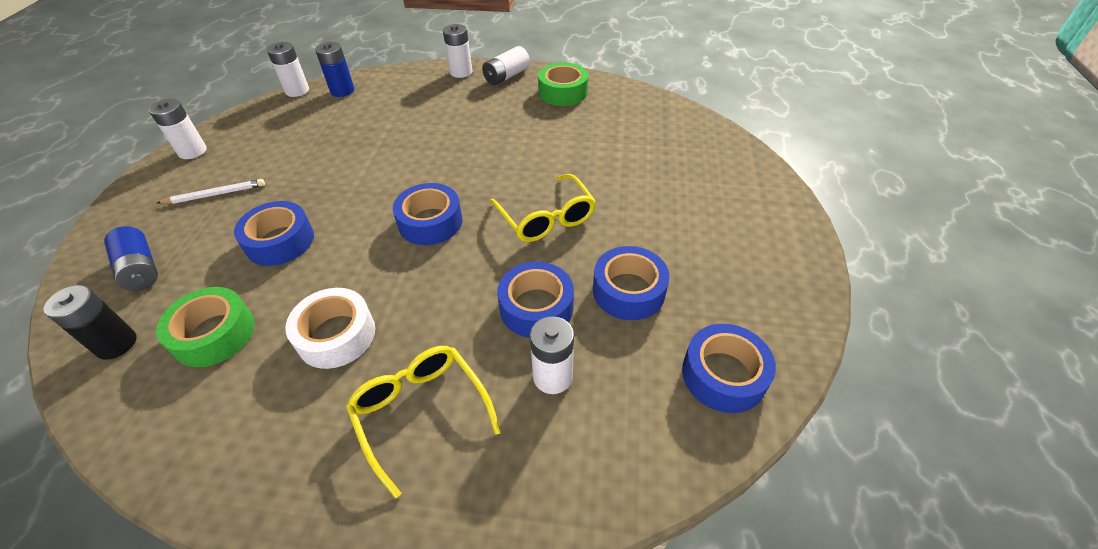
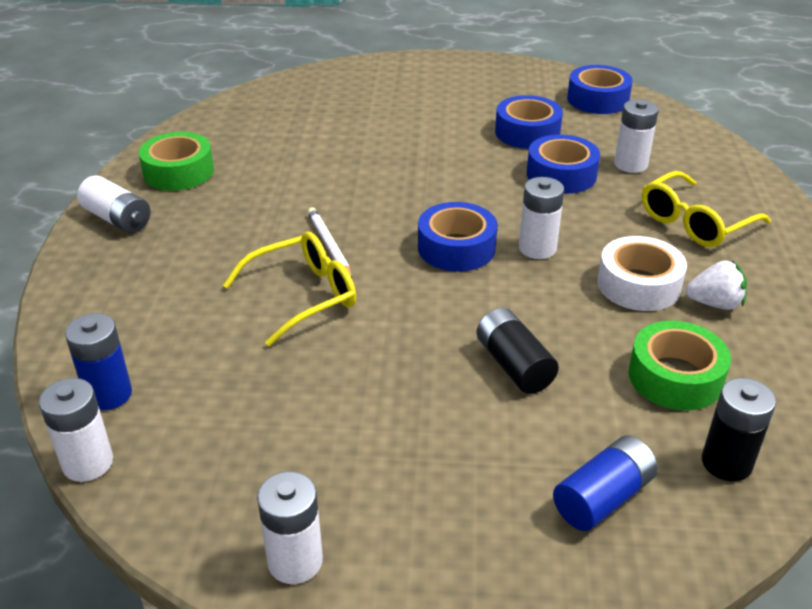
camera: 95 degrees left, 10 degrees down
white pencil [157,179,265,204] -> white pencil moved to [307,207,352,278]
blue tape [234,201,314,266] -> black battery [476,308,559,394]
white battery [443,24,472,78] -> white battery moved to [519,177,564,259]
yellow glasses [490,174,596,242] -> yellow glasses moved to [223,232,356,346]
none -> white strawberry [686,260,747,310]

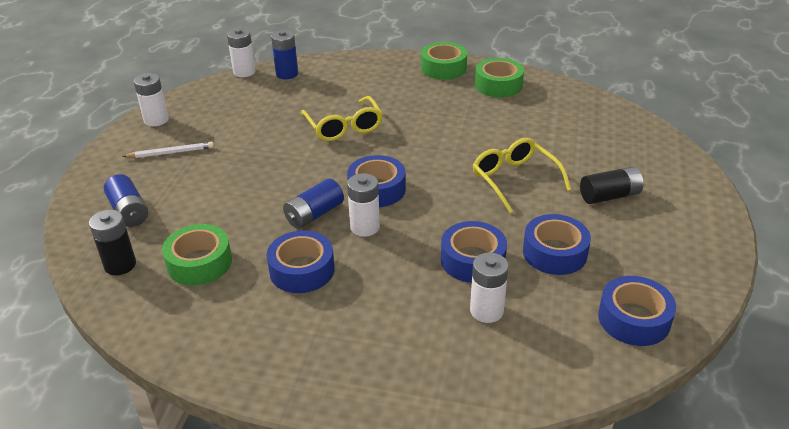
camera: 100 degrees right, 0 degrees up
white battery [77,175,151,233] -> green tape [421,42,467,80]
white pencil [307,207,352,278] -> white pencil moved to [122,142,214,158]
black battery [476,308,559,394] -> black battery moved to [580,166,643,204]
white tape [598,236,687,311] -> blue tape [267,230,334,293]
yellow glasses [642,171,771,247] -> yellow glasses moved to [473,138,571,213]
white strawberry [686,260,747,310] -> none
none -> blue battery [283,178,344,229]

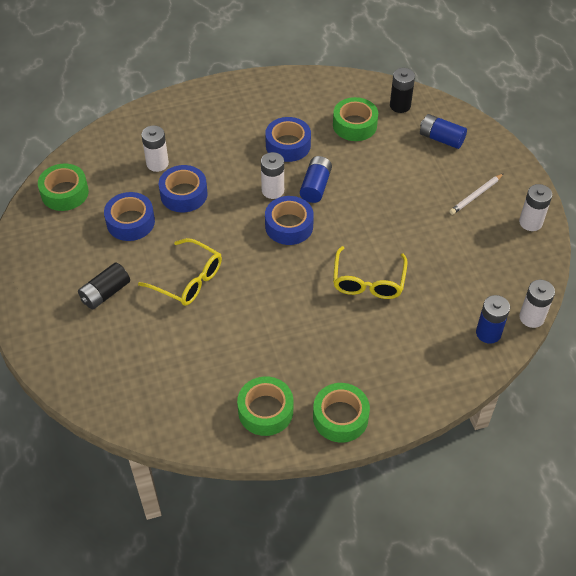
camera: 150 degrees right, 15 degrees up
yellow glasses [301,96,383,141] -> yellow glasses turned 120 degrees counterclockwise [333,246,408,299]
blue tape [598,276,676,346] -> green tape [38,163,89,211]

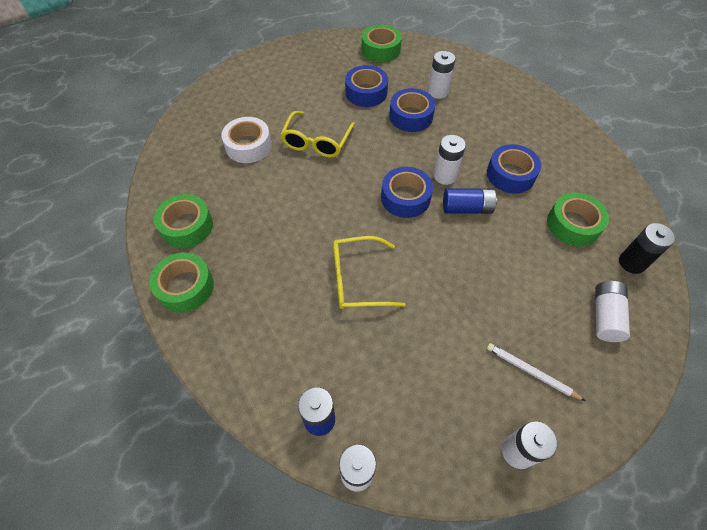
camera: 75 degrees right, 5 degrees up
black battery [78,263,130,310] -> none
blue battery [420,114,467,149] -> white battery [595,281,630,342]
none -> white tape [221,117,272,163]

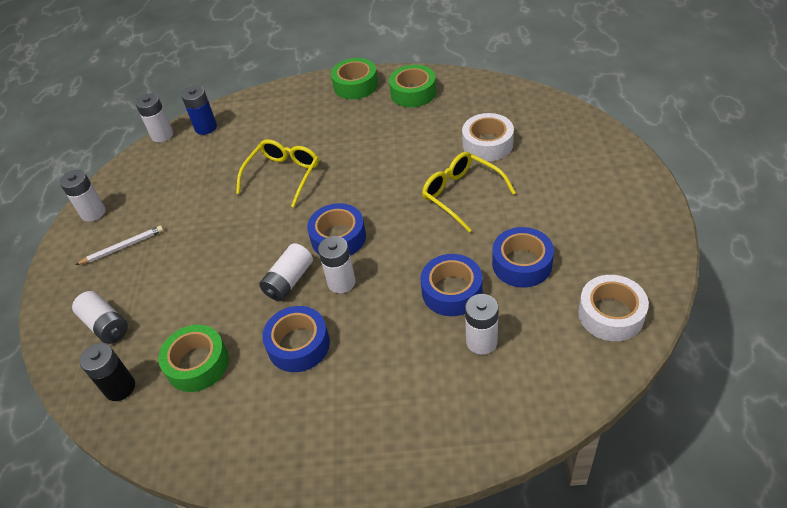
camera: 125 degrees right, 10 degrees down
green tape [362,24,402,63] -> white tape [578,275,649,341]
blue battery [443,188,497,214] -> white battery [259,243,313,301]

